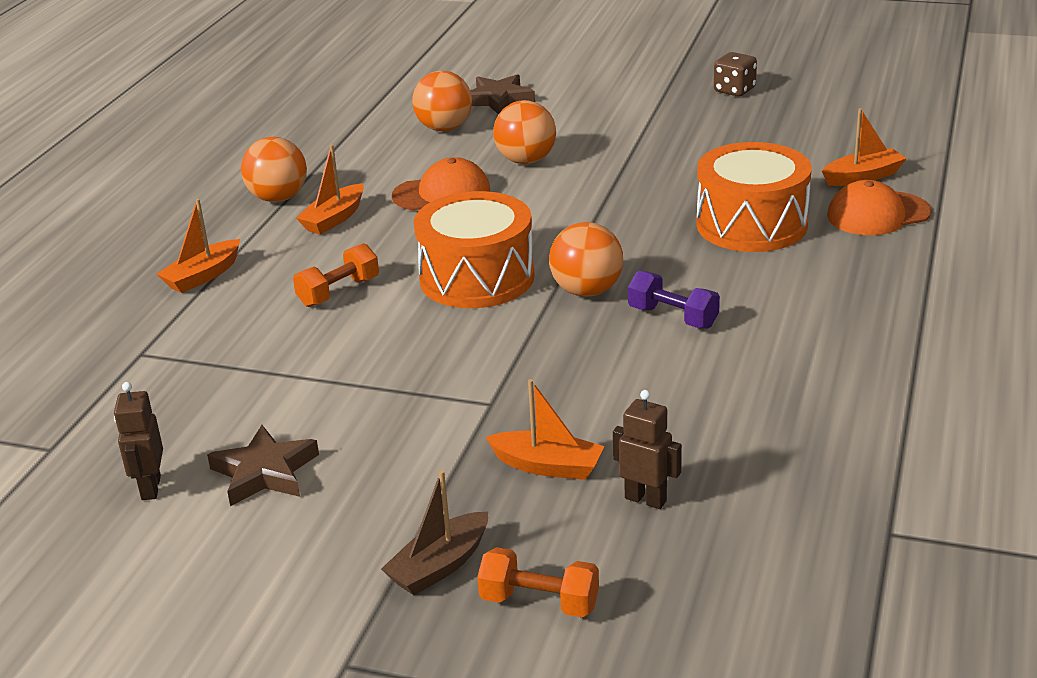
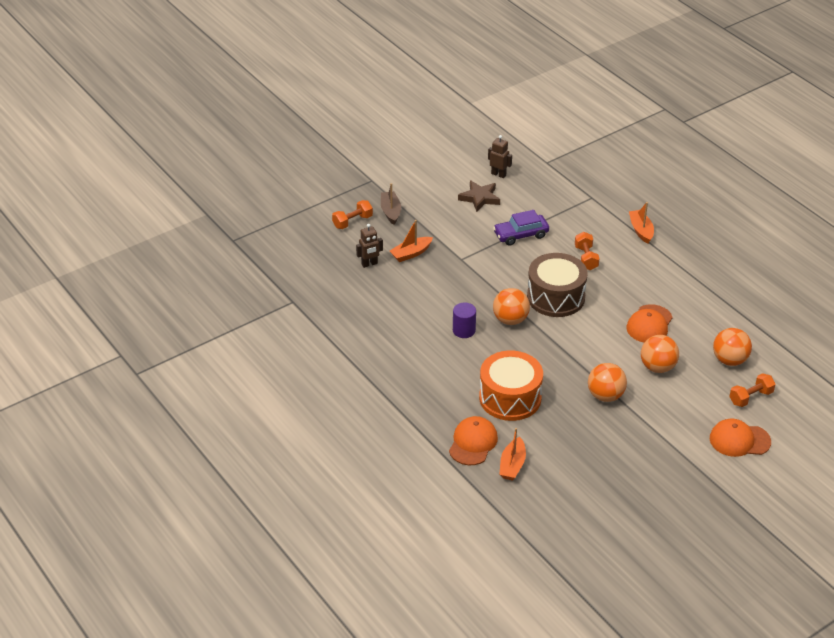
camera: 125 degrees right, 10 degrees up
orange ball [241,137,307,202] -> orange ball moved to [588,363,627,402]
orange boat [296,144,364,235] -> none
orange drum [414,191,535,308] -> brown drum [527,253,588,317]
brown star [470,74,535,115] -> orange dumbbell [729,373,776,407]
purple dumbbell [628,271,720,329] -> purple cylinder [453,302,476,338]
brown dice [714,52,757,96] -> none
none -> purple car [493,210,549,245]
none -> orange cap [710,418,771,457]

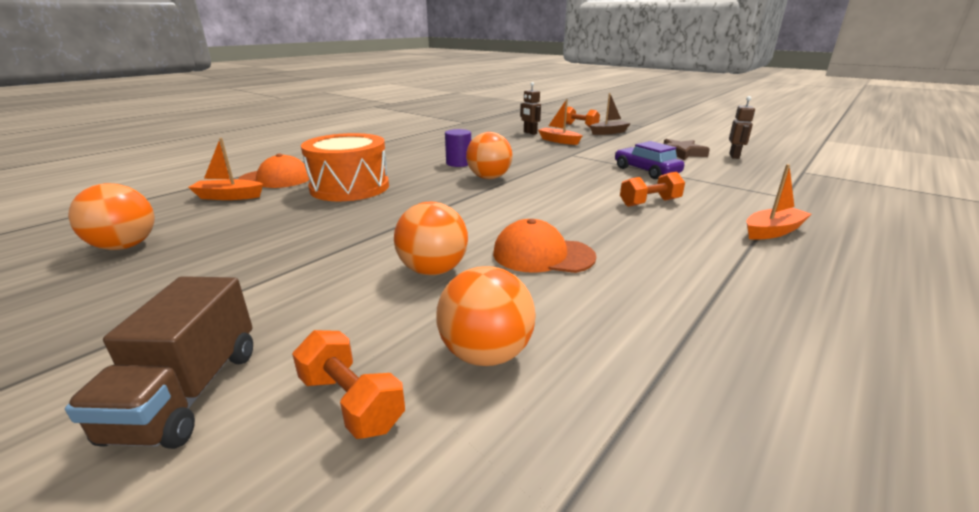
camera: 75 degrees right, 15 degrees down
brown drum [527,253,588,317] -> none
orange ball [588,363,627,402] -> orange ball moved to [69,183,155,250]
orange cap [710,418,771,457] -> brown truck [65,276,253,449]

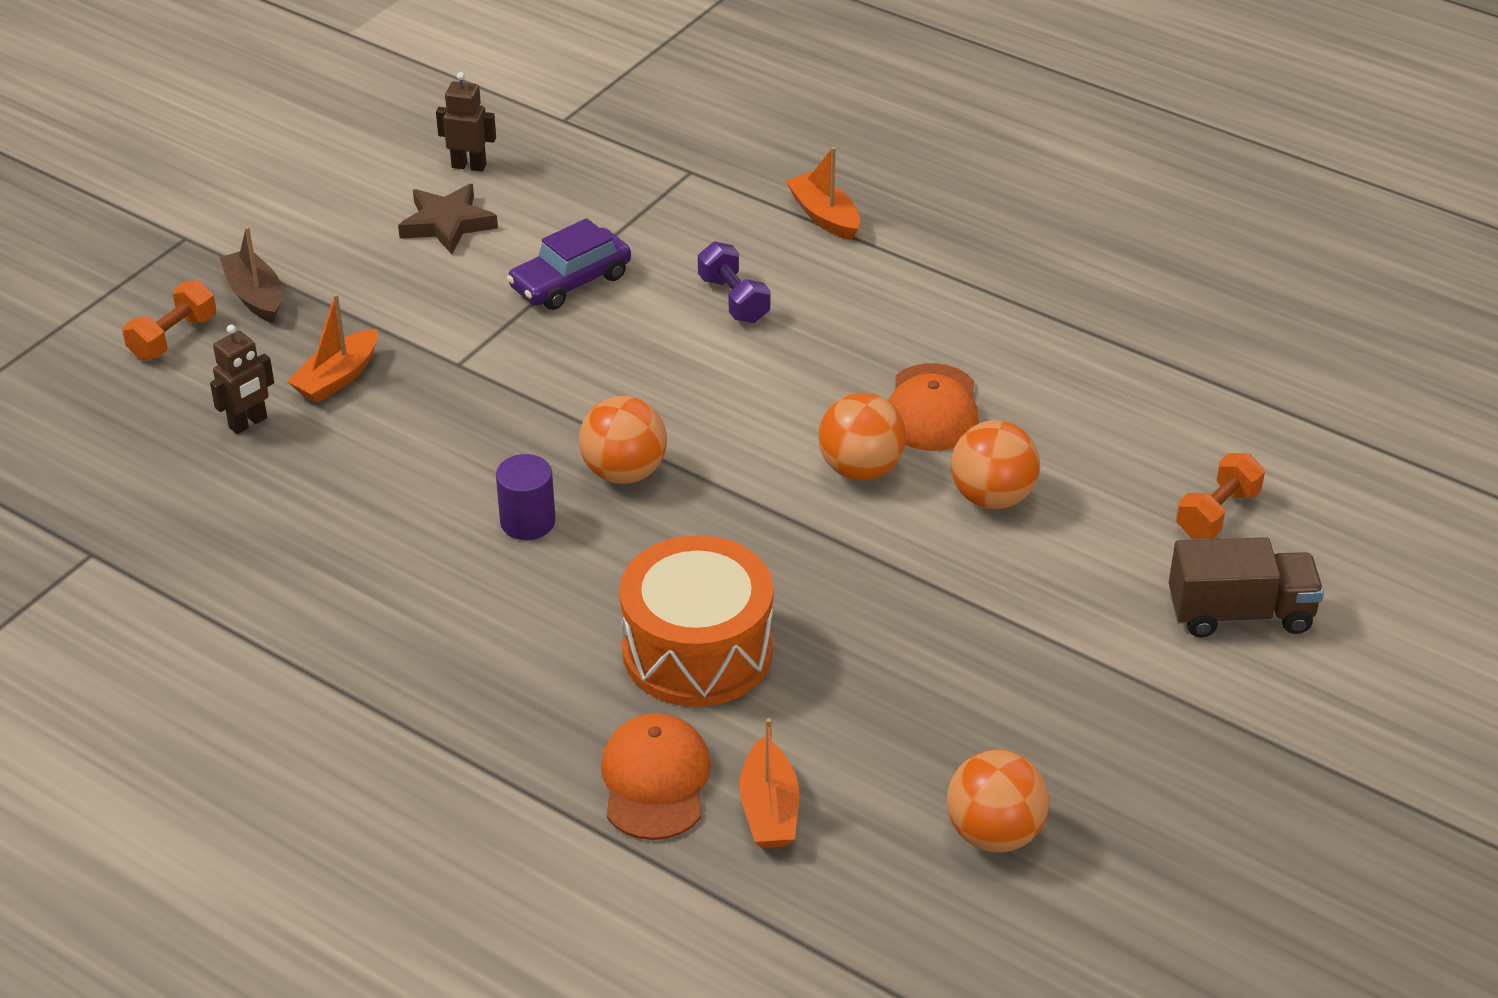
camera: 95 degrees left, 15 degrees up
orange ball [436,266,536,366] -> orange ball moved to [818,393,906,481]
orange dumbbell [620,172,685,207] -> purple dumbbell [698,241,771,323]

